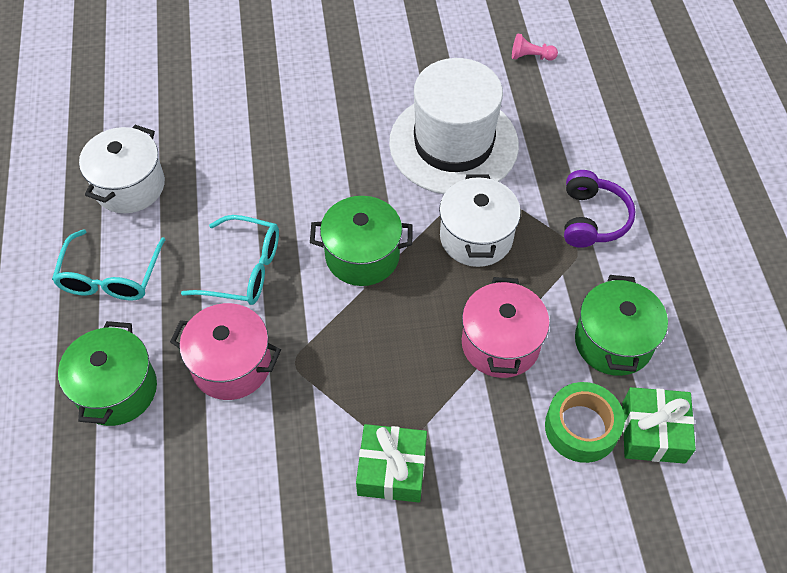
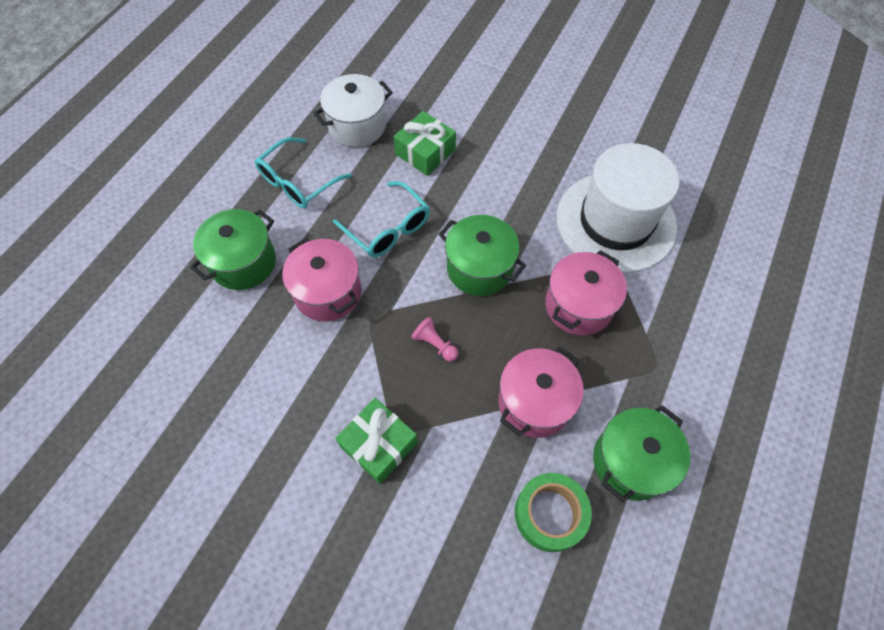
camera: 35 degrees right, 5 degrees up
white pot [439,174,521,267] -> pink pot [545,250,627,336]
pink pawn [512,33,558,61] -> pink pawn moved to [411,317,458,361]
purple headphones [564,170,636,248] -> none
green gift [622,387,696,464] -> green gift moved to [393,111,456,176]

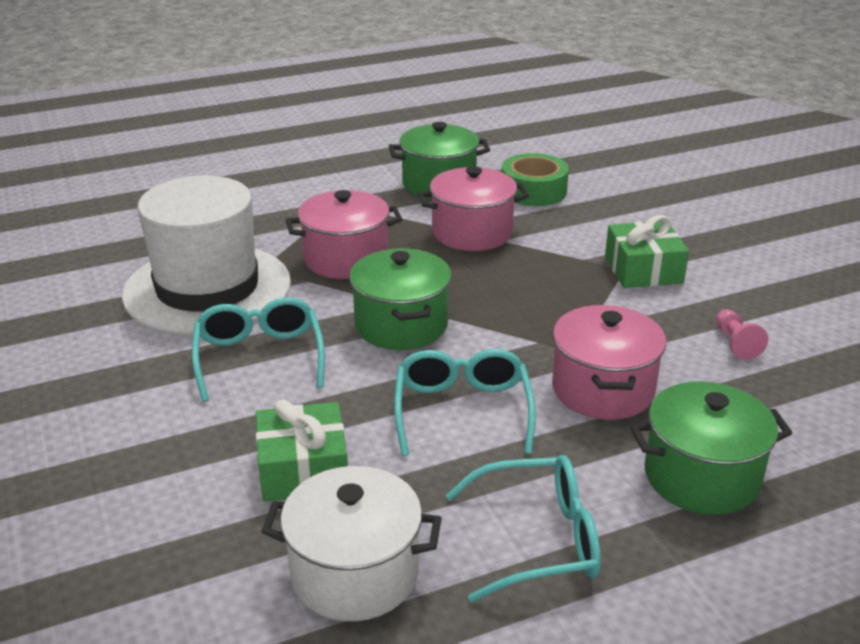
camera: 140 degrees left, 30 degrees down
pink pawn [411,317,458,361] -> pink pawn moved to [716,309,768,360]
none -> turquoise glasses [192,297,325,402]

